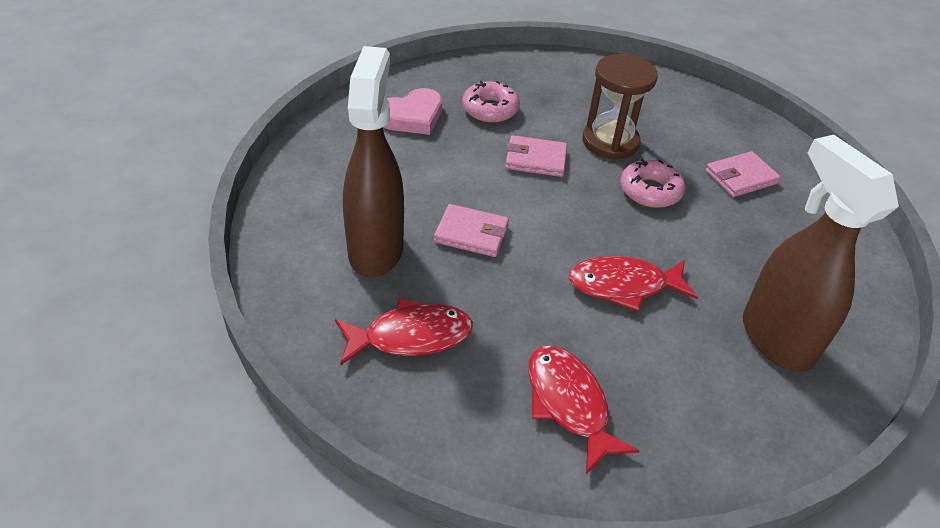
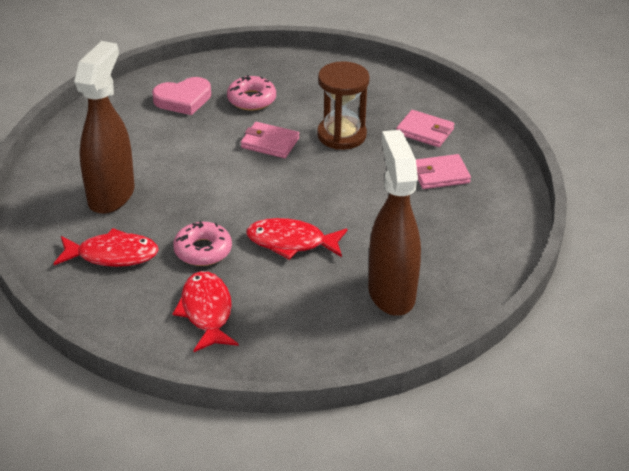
camera: 15 degrees right, 5 degrees down
pink wallet [434,204,509,257] -> pink wallet moved to [396,110,455,147]
pink donut [620,159,685,208] -> pink donut moved to [173,220,232,266]

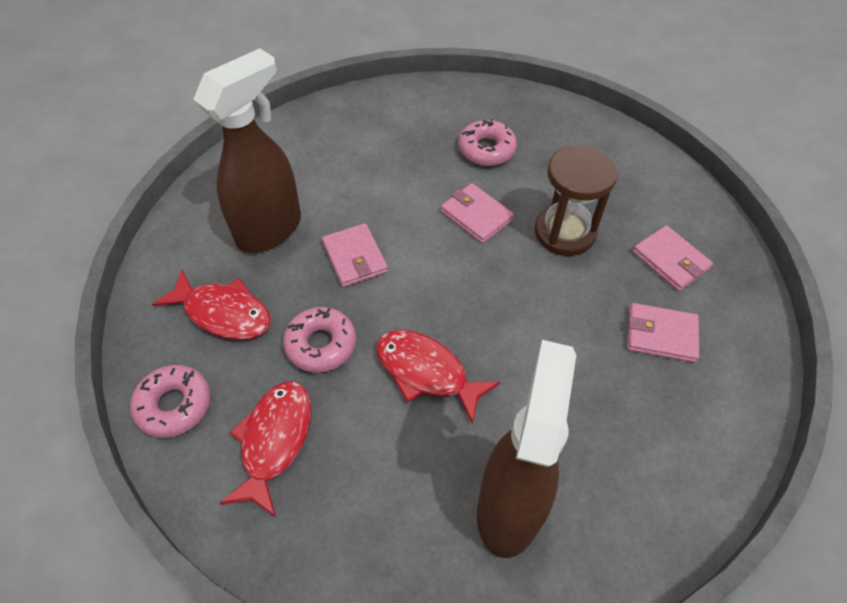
camera: 25 degrees right, 15 degrees up
pink heart [152,77,211,115] -> none
none -> pink donut [130,365,211,438]
none -> pink wallet [322,223,388,287]

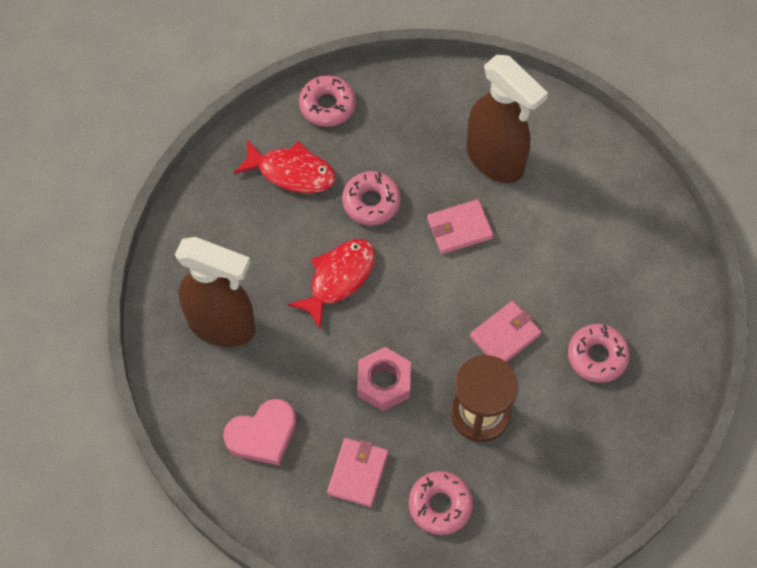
camera: 95 degrees right, 10 degrees up
red fish [152,269,271,340] -> none
pink wallet [633,225,713,291] -> pink donut [409,471,473,535]
none -> pink heart [223,399,296,465]
none -> pink nut [357,347,411,411]

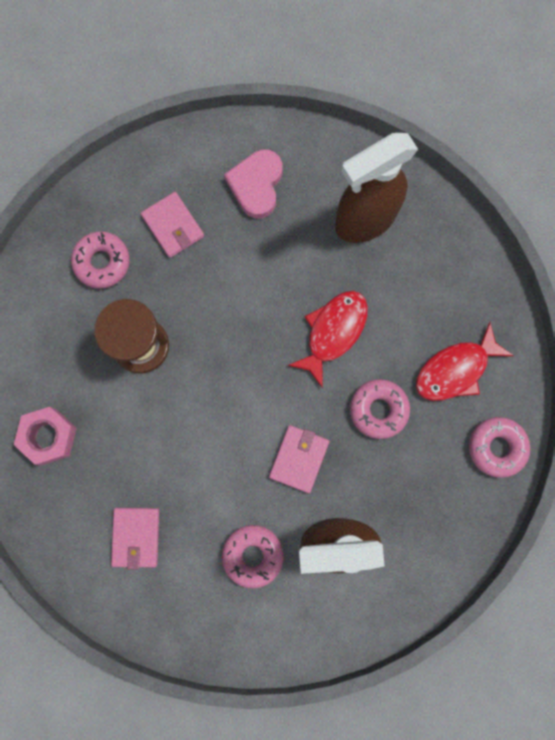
camera: 130 degrees right, 15 degrees up
red fish [287,239,375,329] -> red fish turned 135 degrees counterclockwise [288,291,368,388]
pink nut [357,347,411,411] -> pink nut moved to [14,407,77,465]
pink wallet [470,301,542,362] -> pink wallet moved to [111,508,159,569]
pink donut [568,324,630,383] -> pink donut moved to [222,525,284,588]

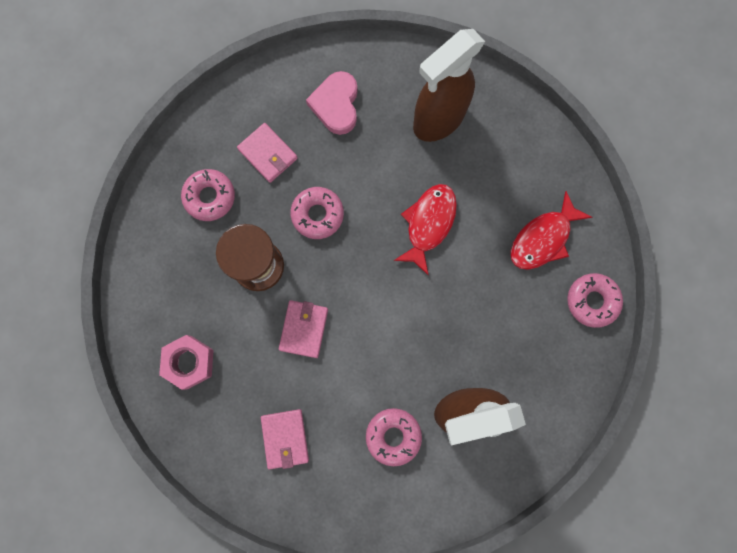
camera: 10 degrees left, 0 degrees up
pink wallet [269,425,329,493] -> pink wallet moved to [279,300,328,358]
pink donut [350,379,410,439] -> pink donut moved to [290,187,344,239]

